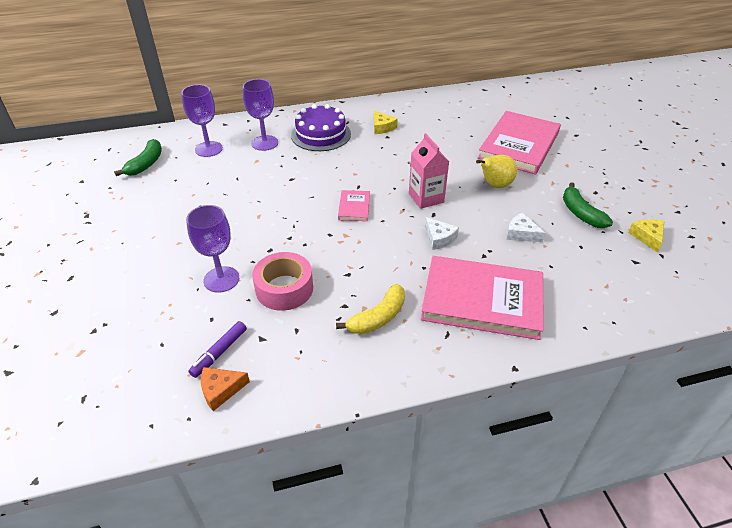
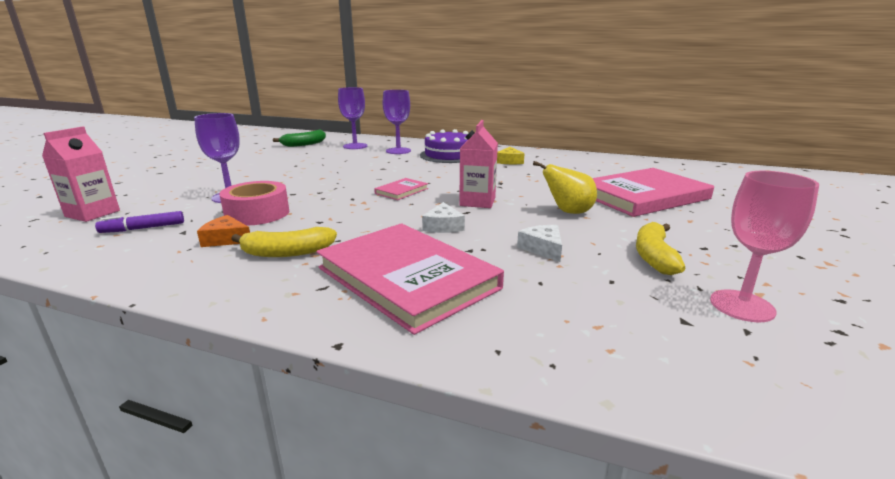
camera: 35 degrees right, 20 degrees down
orange cheese [201,367,250,411] -> orange cheese moved to [197,215,250,247]
green banana [563,182,613,228] -> yellow banana [636,222,685,275]
yellow cheese [628,219,664,253] -> pink goblet [710,171,819,323]
none -> pink carton [42,126,120,222]

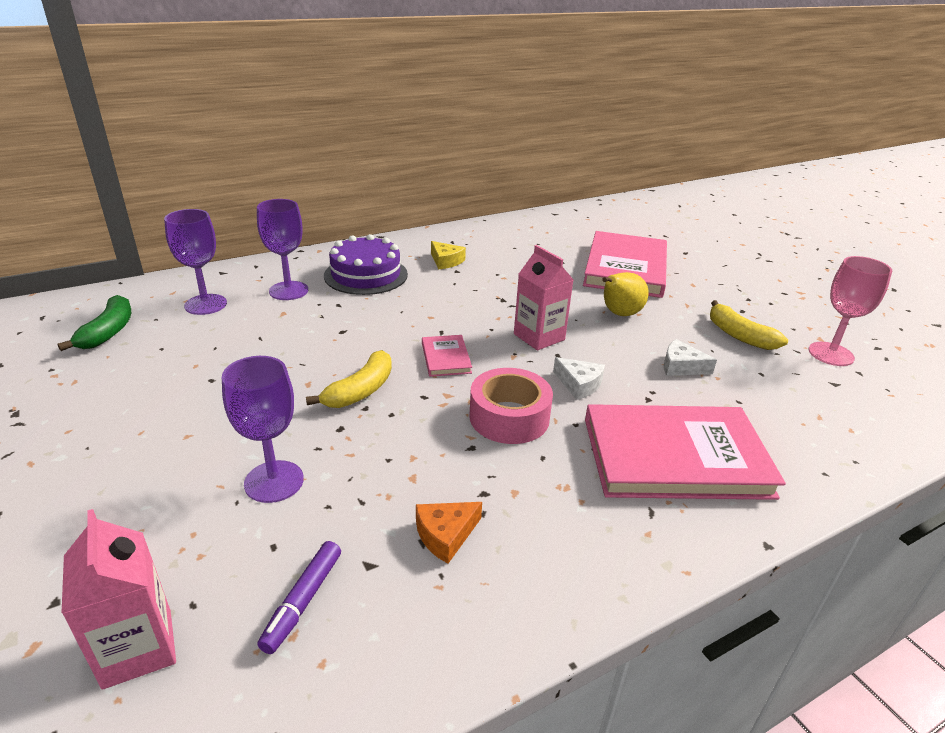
camera: 50 degrees left, 10 degrees up
pink tape [219,181,289,226] -> pink tape moved to [470,368,553,444]
yellow banana [231,227,337,257] -> yellow banana moved to [306,350,392,408]

